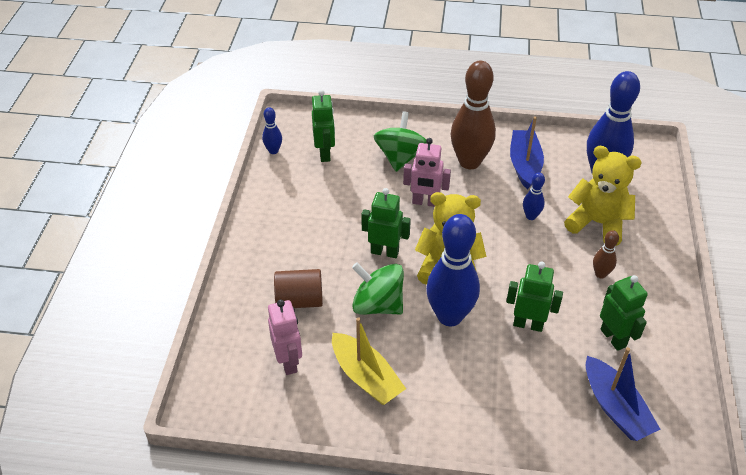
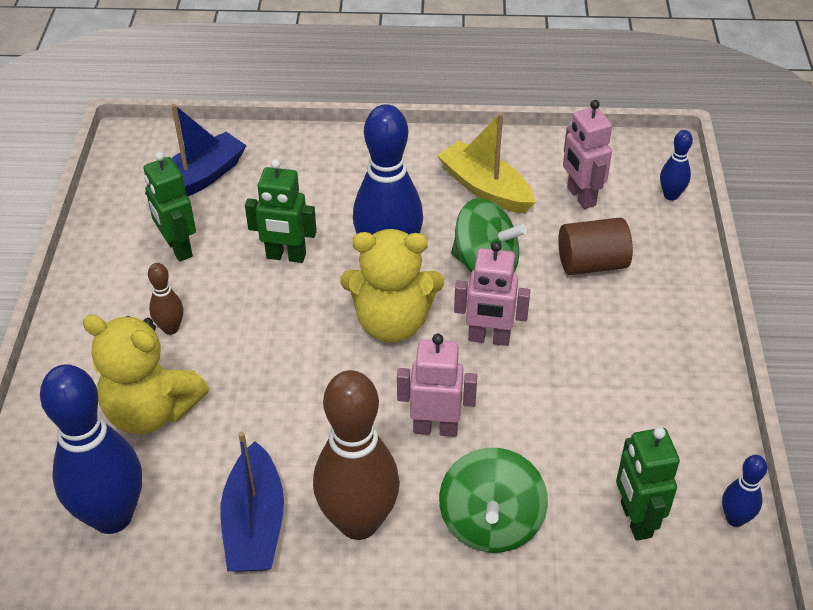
camera: 175 degrees right, 0 degrees up
green robot [361,188,411,258] -> pink robot [454,241,530,346]
blue bowling pin [523,172,545,220] -> blue bowling pin moved to [660,130,693,201]
blue boat [586,347,661,441] -> blue boat turned 75 degrees clockwise [145,104,247,196]

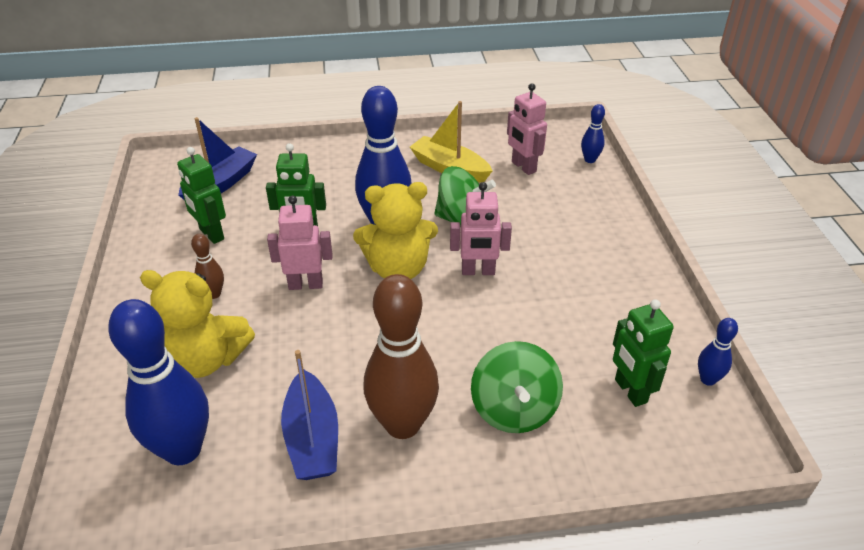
camera: 10 degrees left, 5 degrees down
pink robot [397,334,477,437] -> pink robot moved to [267,196,332,290]
brown cylinder [558,217,633,275] -> none

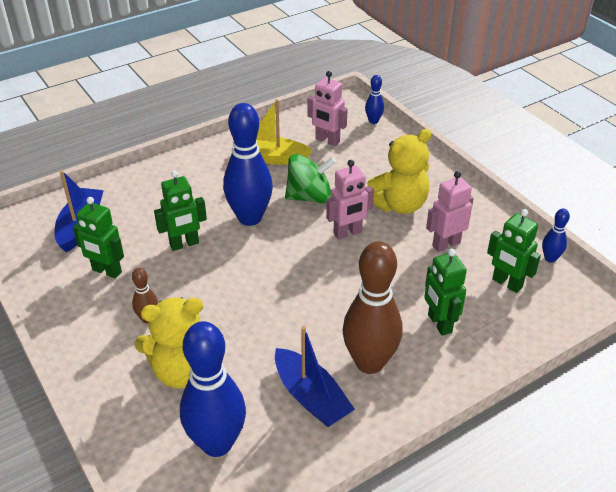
camera: 25 degrees left, 0 degrees up
pink robot [267,196,332,290] -> pink robot moved to [426,171,474,252]
yellow teddy bear [353,182,438,279] -> yellow teddy bear moved to [367,129,431,214]
green spinning top [471,341,563,433] -> green robot [424,249,467,336]

